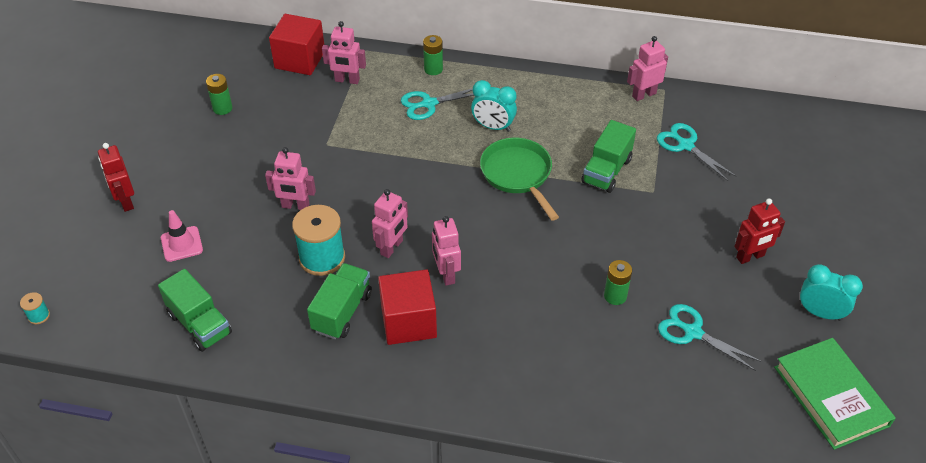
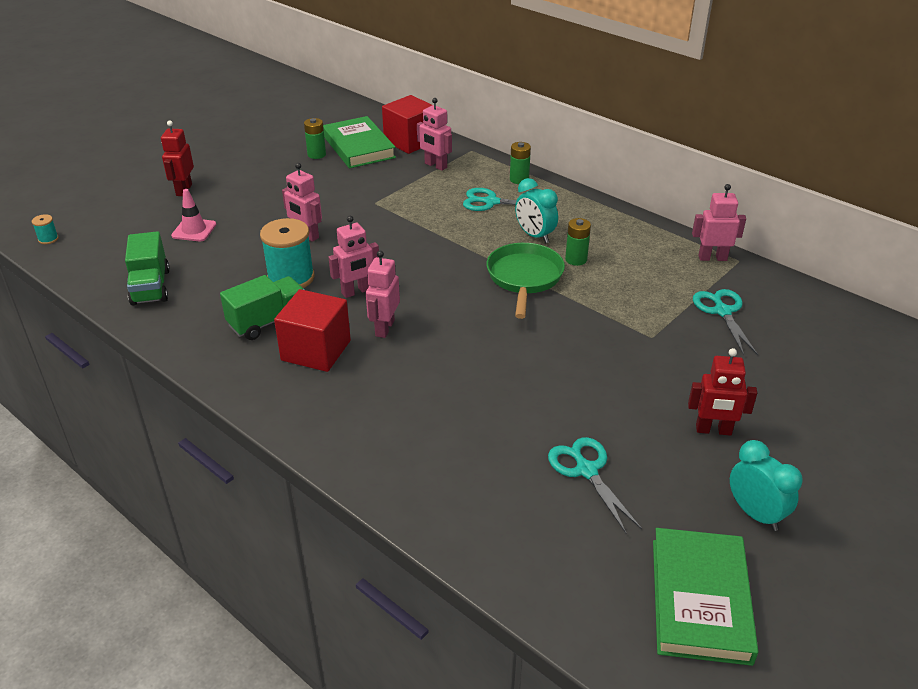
camera: 30 degrees right, 10 degrees down
green truck [581,120,636,193] -> none
green battery [604,260,632,305] -> green battery moved to [565,218,591,266]
none -> green book [323,116,396,168]

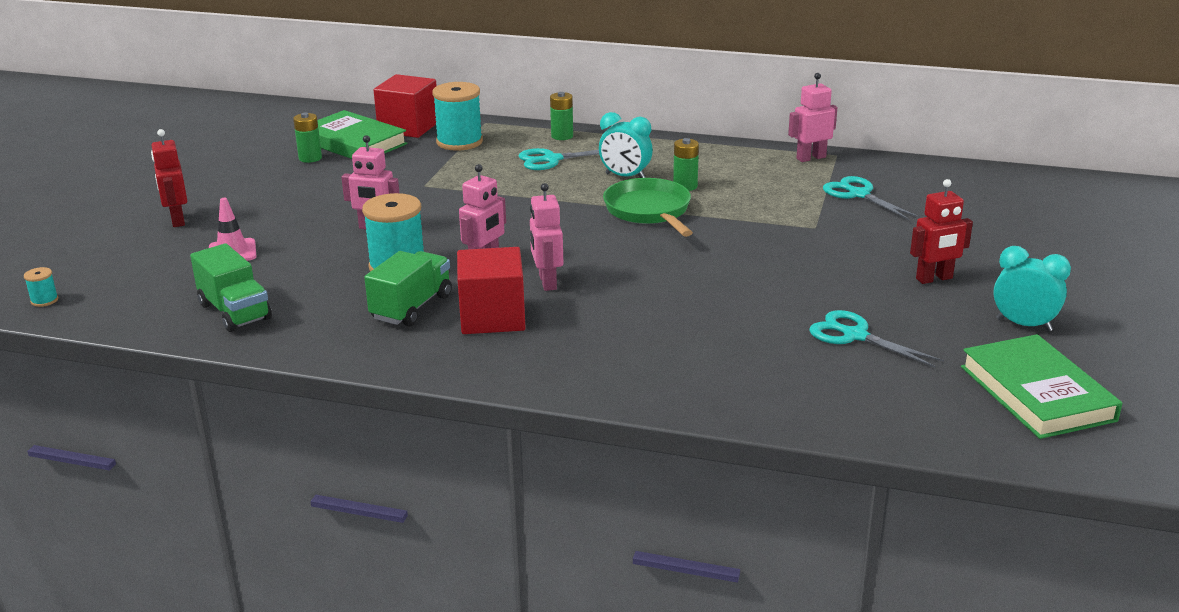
camera: 25 degrees left, 10 degrees down
pink robot [417,98,452,171] -> turquoise spool [432,82,483,151]

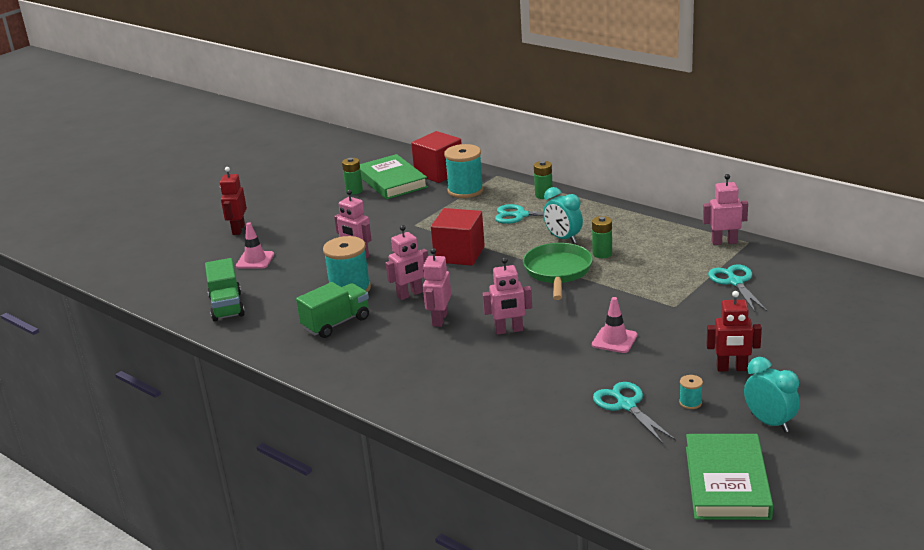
camera: 25 degrees right, 0 degrees up
turquoise spool [24,267,58,307] -> turquoise spool moved to [679,375,703,409]
red cube [457,247,525,334] -> red cube moved to [431,208,485,266]
none -> pink robot [482,257,532,335]
none -> pink traffic cone [592,297,637,353]

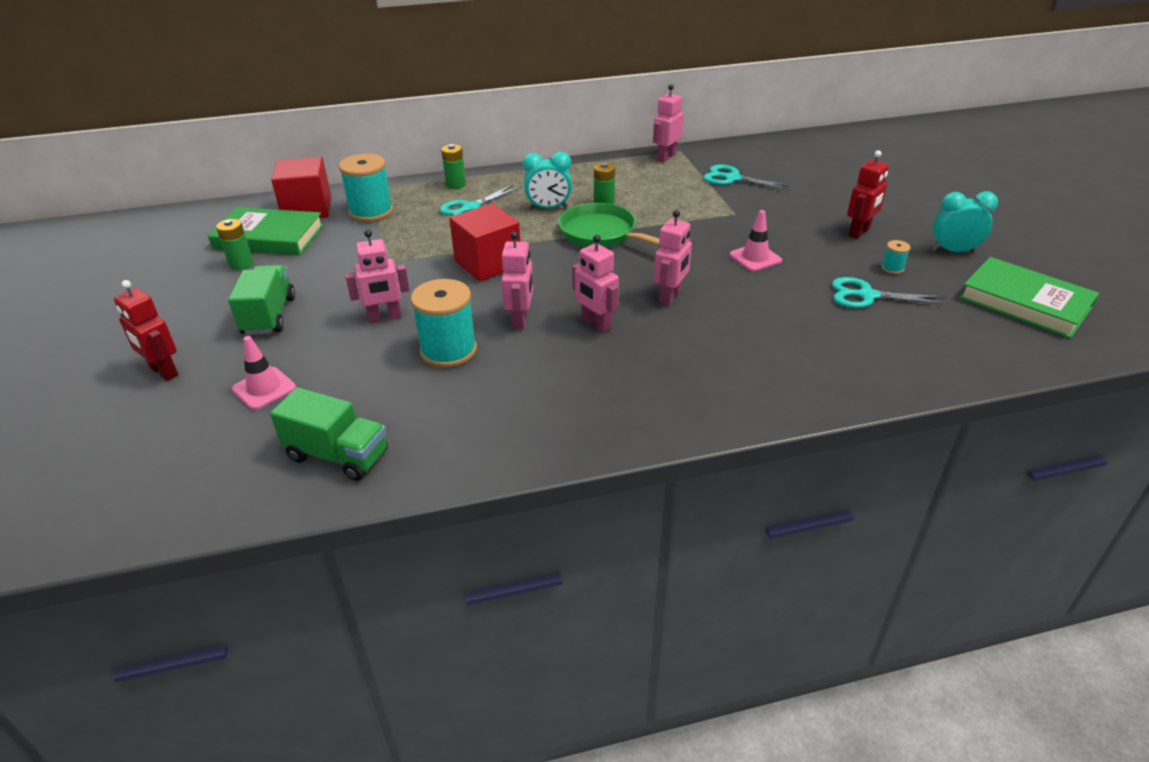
camera: 55 degrees left, 10 degrees up
green truck [296,282,369,338] -> green truck moved to [228,265,295,335]

